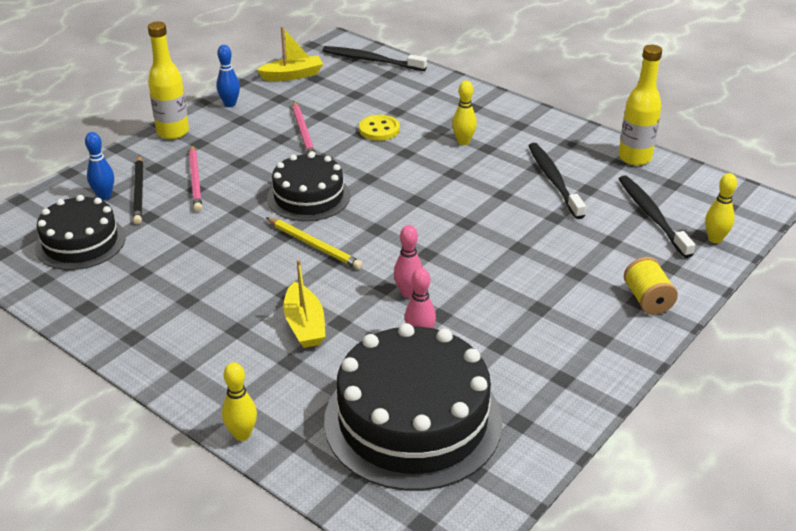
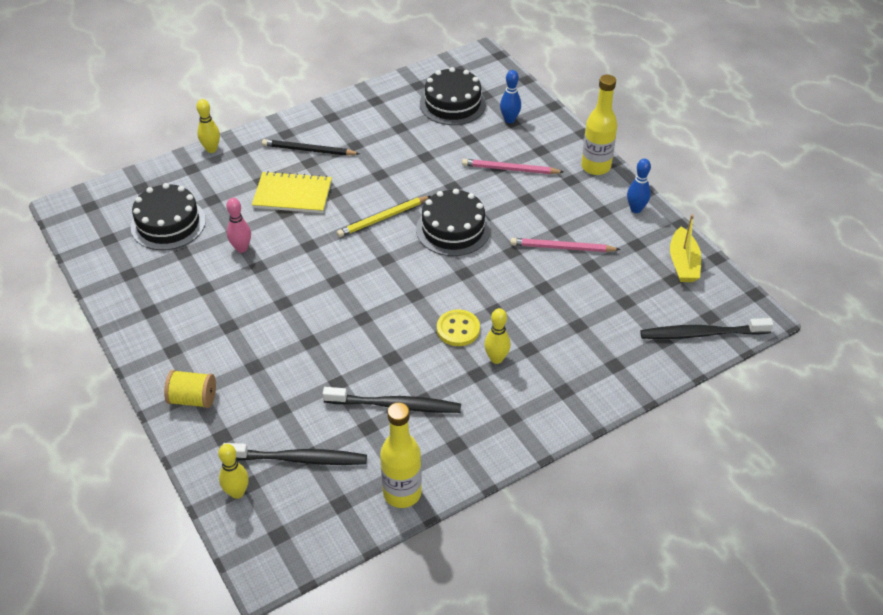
camera: 110 degrees right, 10 degrees up
black pencil [133,155,143,224] -> black pencil moved to [262,139,360,156]
yellow boat [283,260,326,348] -> yellow notebook [252,171,332,213]
black toothbrush [322,46,427,71] -> black toothbrush turned 135 degrees counterclockwise [640,318,774,339]
black cake [324,323,502,491] -> black cake [131,183,206,250], size x0.60
yellow button [359,115,400,141] -> yellow button moved to [437,310,480,346]
pink bowling pin [394,225,423,298] -> none

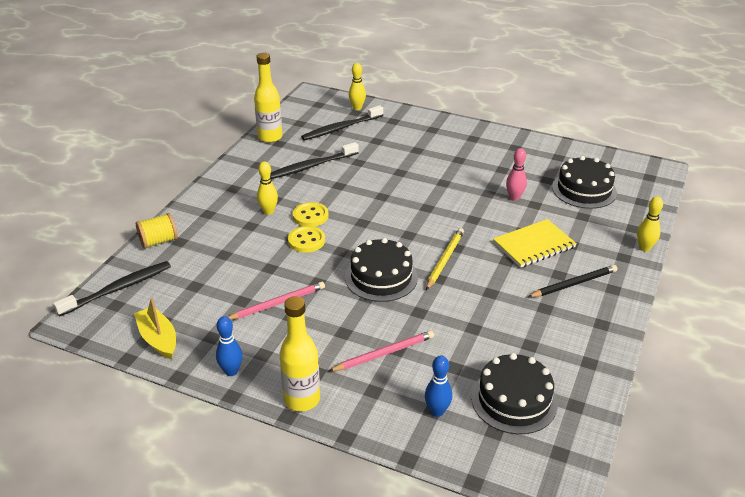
camera: 145 degrees right, 10 degrees down
yellow spool [164,370,216,408] -> yellow spool moved to [136,213,178,249]
none -> yellow button [288,226,325,253]

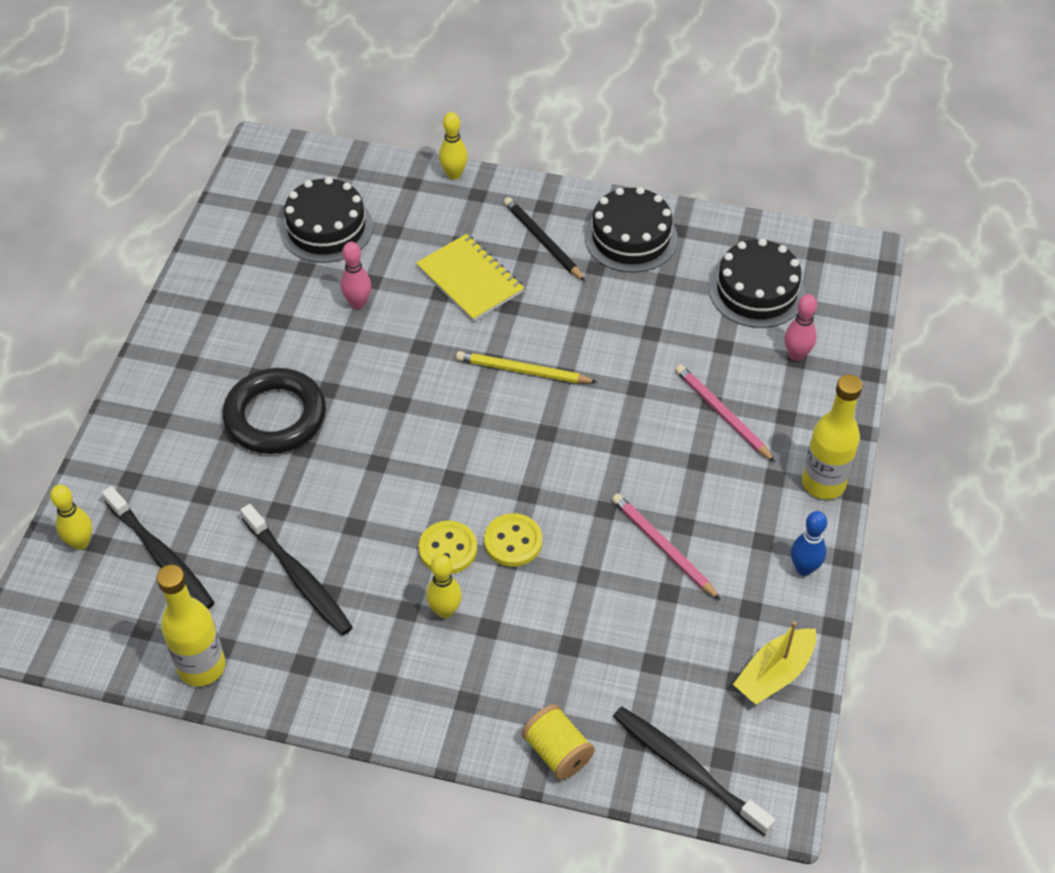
camera: 100 degrees left, 15 degrees up
black cake [345,238,418,302] -> black cake moved to [585,187,678,272]
blue bowling pin [425,355,452,417] -> pink bowling pin [785,294,817,361]
none -> black ring [223,368,326,454]

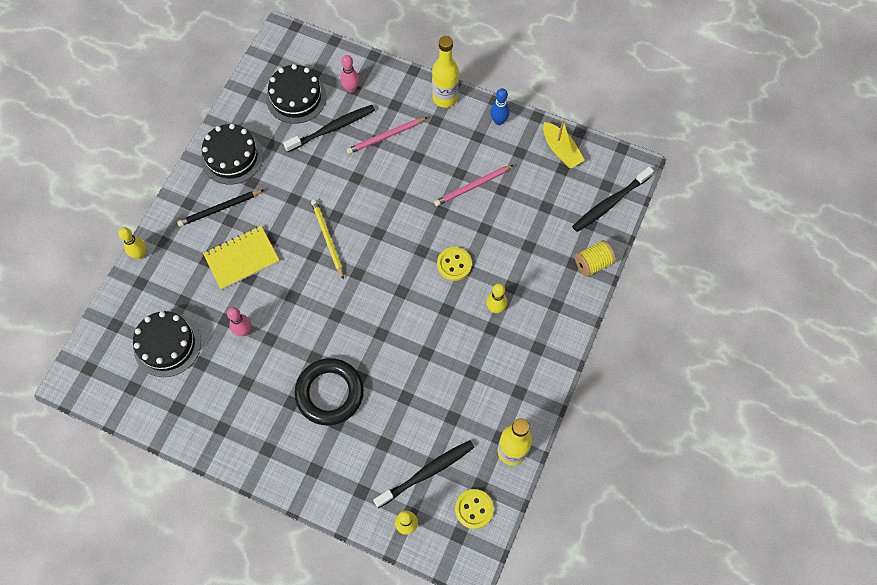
camera: 80 degrees left, 15 degrees up
black toothbrush [240,504,353,636] -> black toothbrush moved to [283,105,375,152]
yellow button [418,521,477,574] -> yellow button moved to [455,489,494,529]
yellow pencil [456,351,597,383] -> yellow pencil turned 135 degrees clockwise [311,200,344,280]

